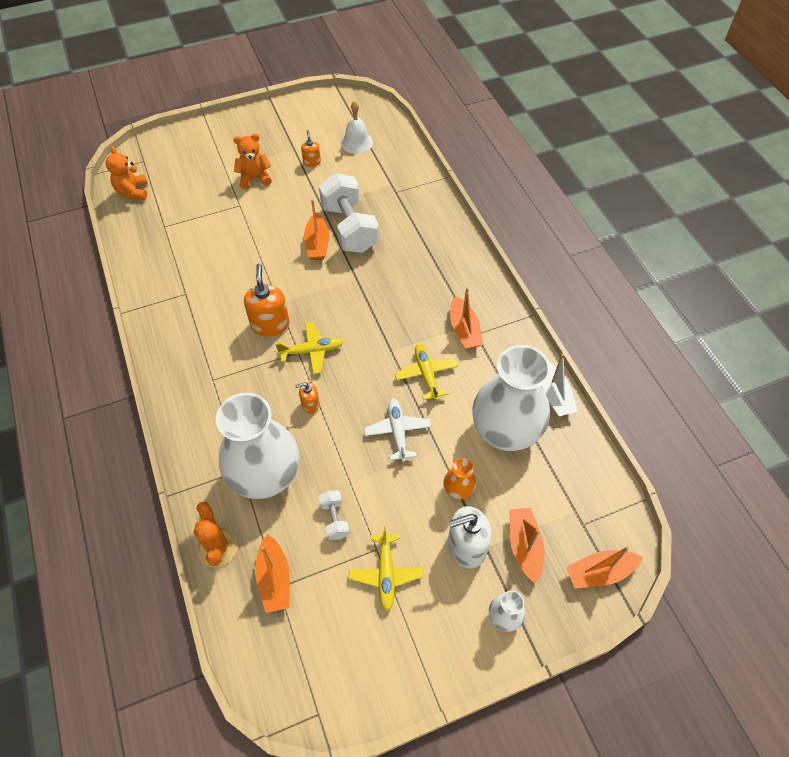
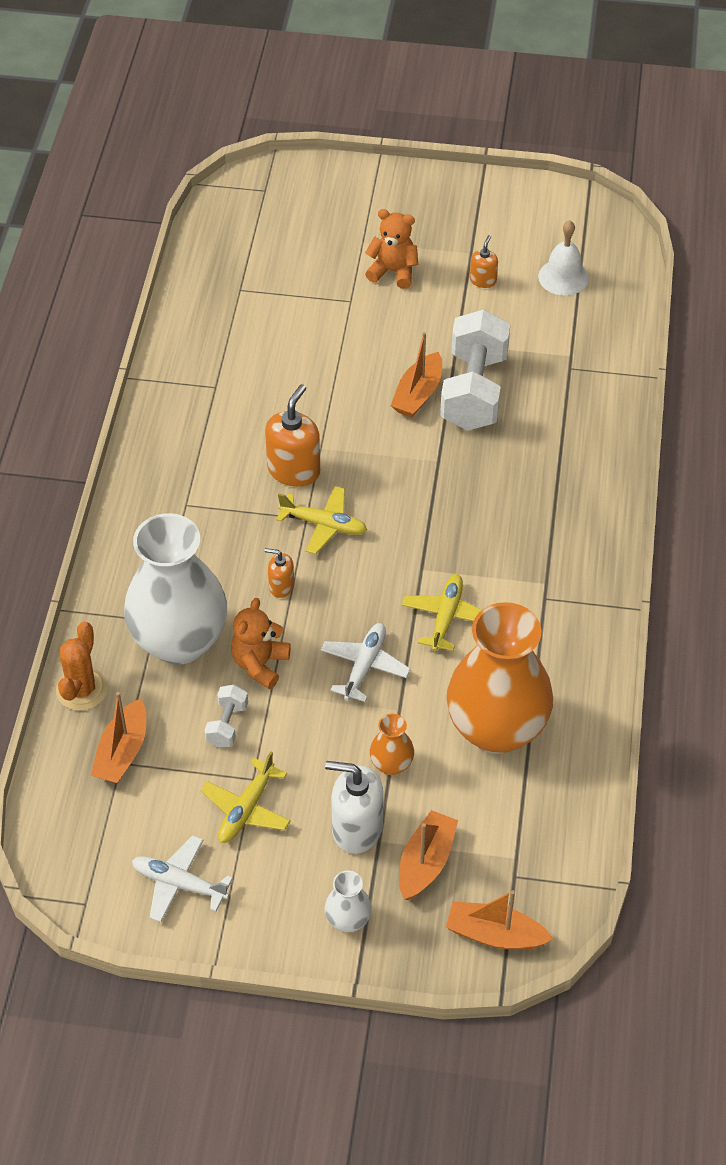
camera: 30 degrees right, 5 degrees down
orange teddy bear [106,146,148,200] -> orange teddy bear moved to [231,598,291,689]
orange boat [450,287,483,349] -> none
white vase [472,345,551,451] -> orange vase [447,602,553,754]
white boat [542,354,578,416] -> none
none -> white plane [132,835,233,922]

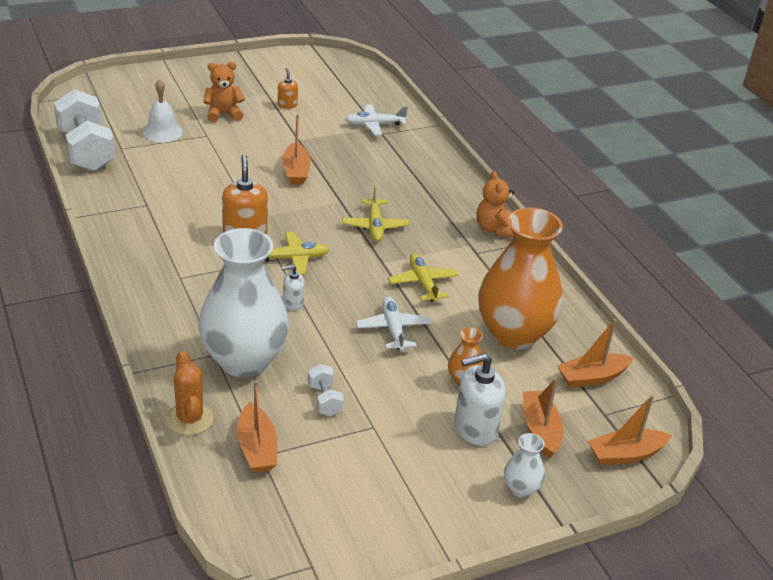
camera: 35 degrees left, 15 degrees down
white plane [132,835,233,922] -> white plane moved to [345,104,408,136]
yellow plane [201,751,291,843] -> yellow plane moved to [342,187,410,242]
orange teddy bear [231,598,291,689] -> orange teddy bear moved to [476,171,514,238]
orange soap dispenser [265,548,294,598] -> white soap dispenser [282,264,305,310]
white dumbbell [440,309,510,431] -> white dumbbell moved to [54,89,115,171]
white bell [538,220,589,295] -> white bell moved to [143,79,183,142]
none -> orange boat [557,319,633,388]

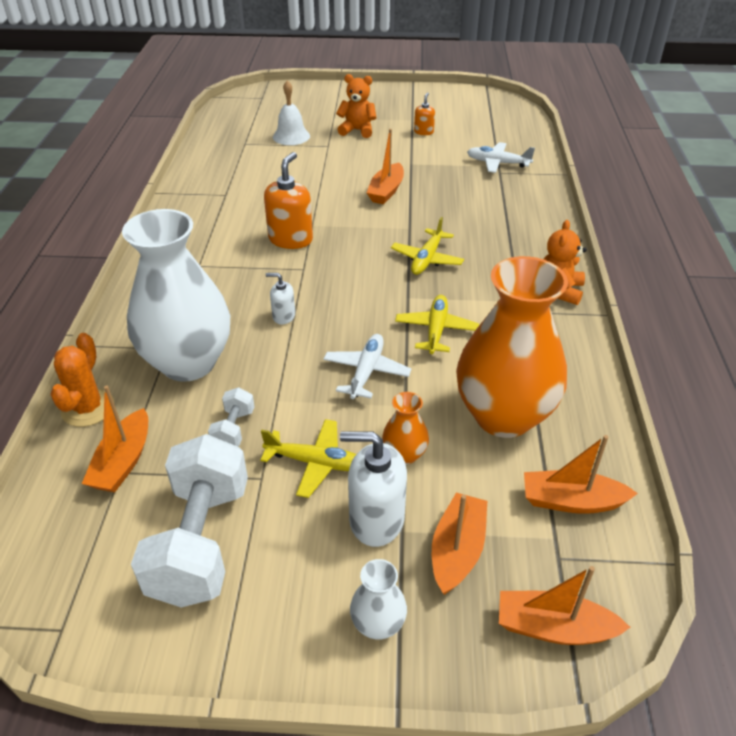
camera: 30 degrees right, 5 degrees up
white dumbbell [54,89,115,171] -> white dumbbell moved to [131,434,248,608]
yellow plane [263,231,330,275] -> yellow plane moved to [260,419,356,498]

